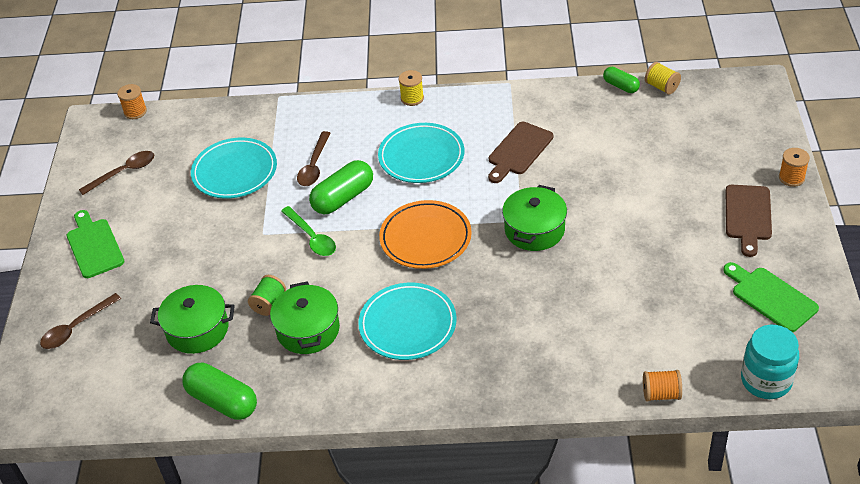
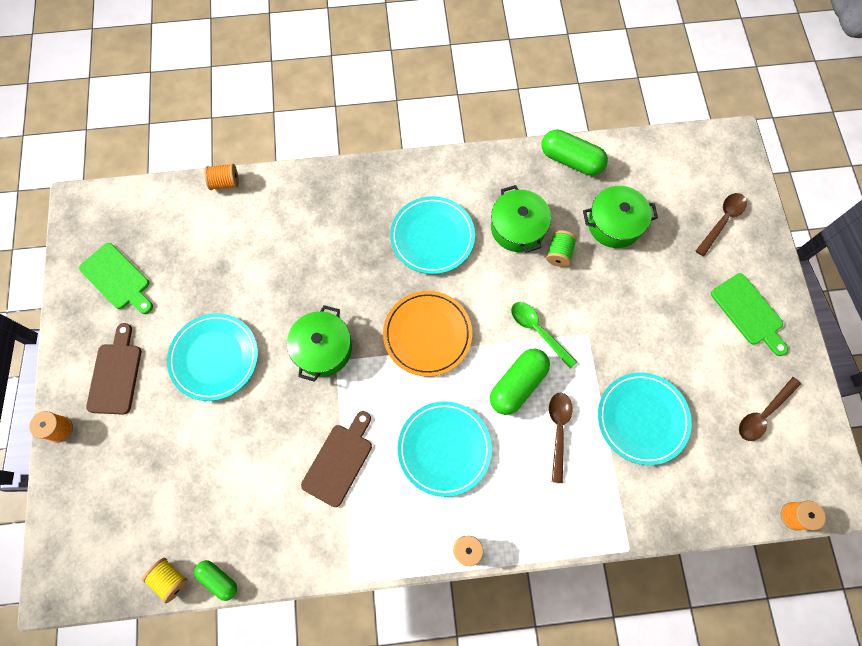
camera: 170 degrees right, 25 degrees up
turquoise jar [741,325,799,399] -> none
none -> turquoise plate [167,313,258,401]

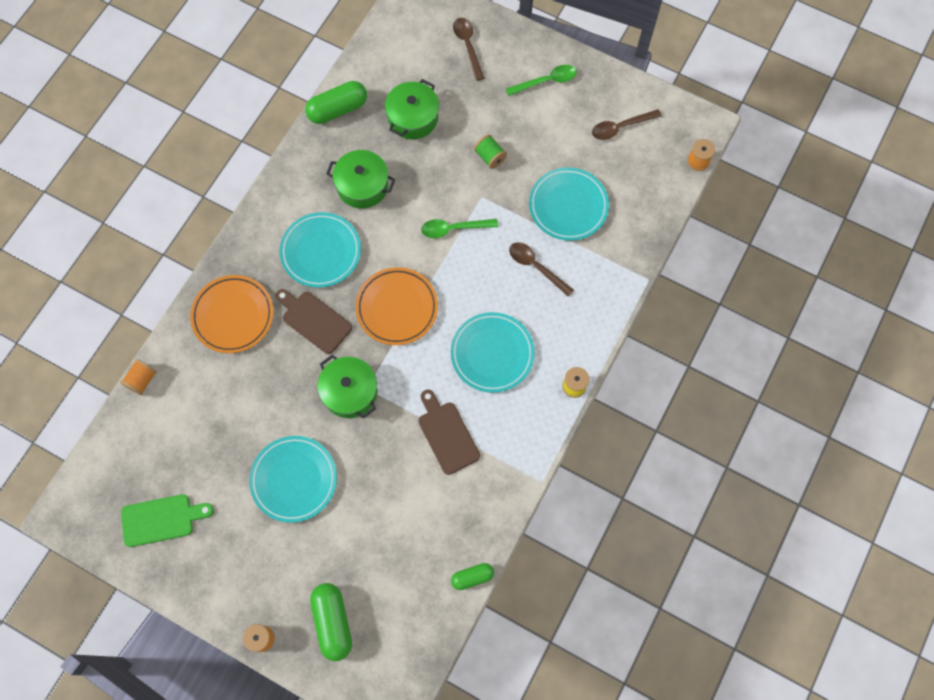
camera: 55 degrees left, 0 degrees up
brown cutting board [86,323,141,415] -> brown cutting board moved to [275,289,352,354]
yellow spool [142,558,188,603] -> none
green capsule [490,349,550,415] -> green capsule moved to [310,583,352,661]
green spool [546,230,577,267] -> green spool moved to [474,135,507,169]
green cutting board [711,273,788,356] -> green spoon [506,65,577,96]
brown spoon [739,377,801,441] -> brown spoon turned 75 degrees clockwise [592,109,662,140]
none -> orange plate [190,275,273,353]

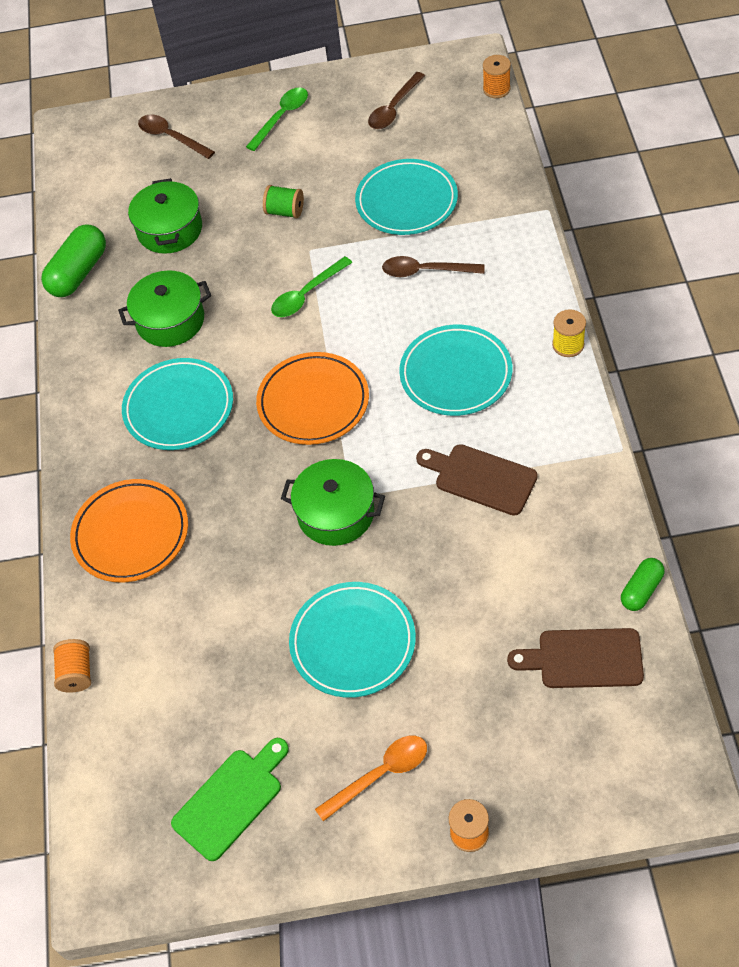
camera: 30 degrees left, 15 degrees down
brown cutting board [275,289,352,354] -> brown cutting board moved to [507,628,644,688]
green capsule [310,583,352,661] -> none
none -> orange spoon [315,736,427,821]

